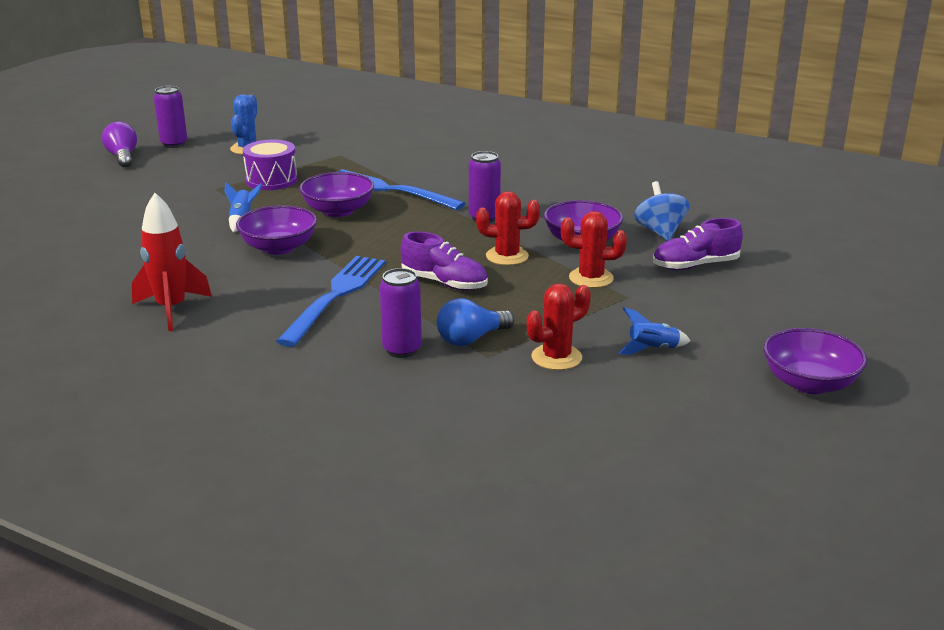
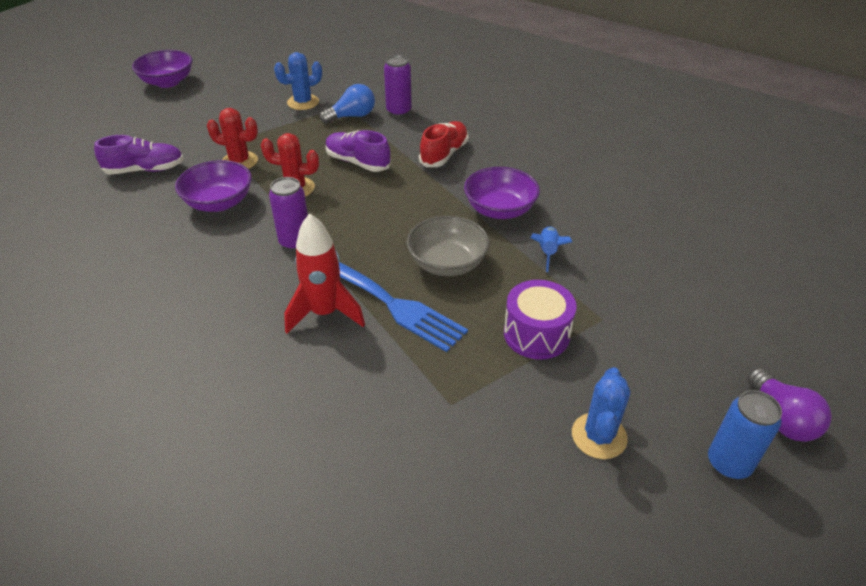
camera: 175 degrees left, 15 degrees up
red rocket [132,193,212,331] -> red rocket moved to [284,213,365,334]
purple can [154,86,187,148] -> blue can [708,390,782,479]
blue fork [276,256,385,347] -> red shoe [419,121,468,167]
purple bowl [299,172,374,217] -> grey bowl [406,216,490,276]
red cactus [527,283,591,370] -> blue cactus [274,52,322,110]
blue rocket [618,307,691,355] -> none
blue spinning top [634,181,689,241] -> none

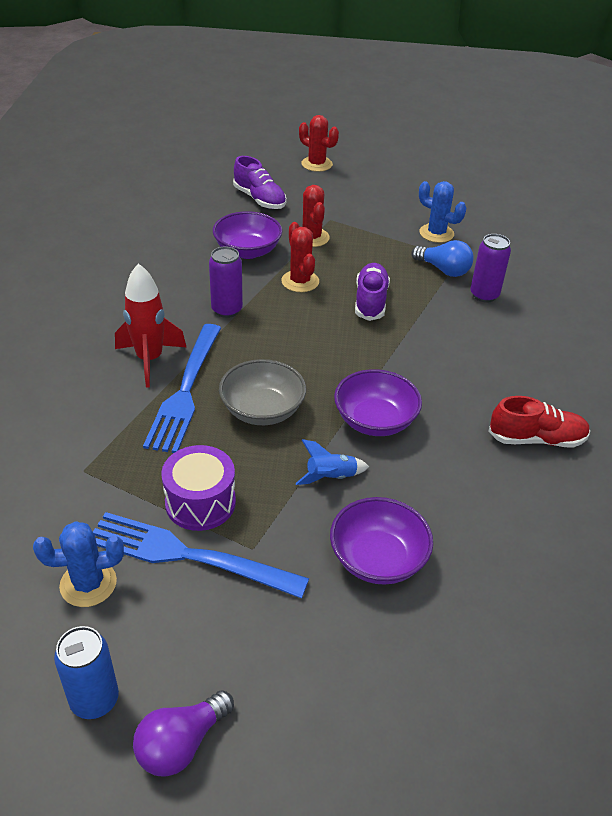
camera: 60 degrees right, 0 degrees up
purple bowl [132,50,192,88] -> purple bowl moved to [330,497,433,585]
red shoe [419,121,468,167] -> red shoe moved to [488,396,590,448]
none -> blue fork [93,512,309,599]
none -> red cactus [299,115,339,172]

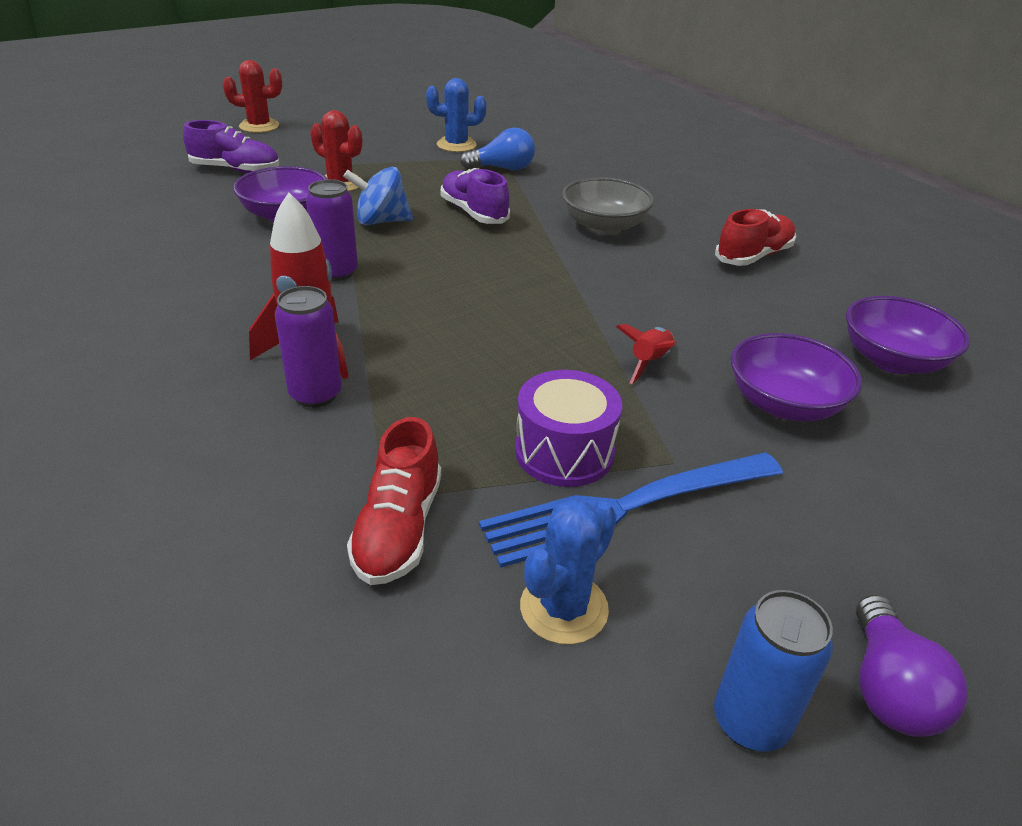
camera: 40 degrees left, 5 degrees down
blue fork [143,324,221,453] -> none
grey bowl [219,359,306,425] -> grey bowl moved to [562,177,654,235]
red cactus [281,222,319,292] -> blue spinning top [343,167,413,225]
blue rocket [295,439,369,485] -> red rocket [616,324,677,384]
purple bowl [334,369,422,436] -> purple bowl moved to [846,296,970,374]
purple can [470,234,511,303] -> purple can moved to [275,286,342,408]
none -> red shoe [347,417,441,585]

